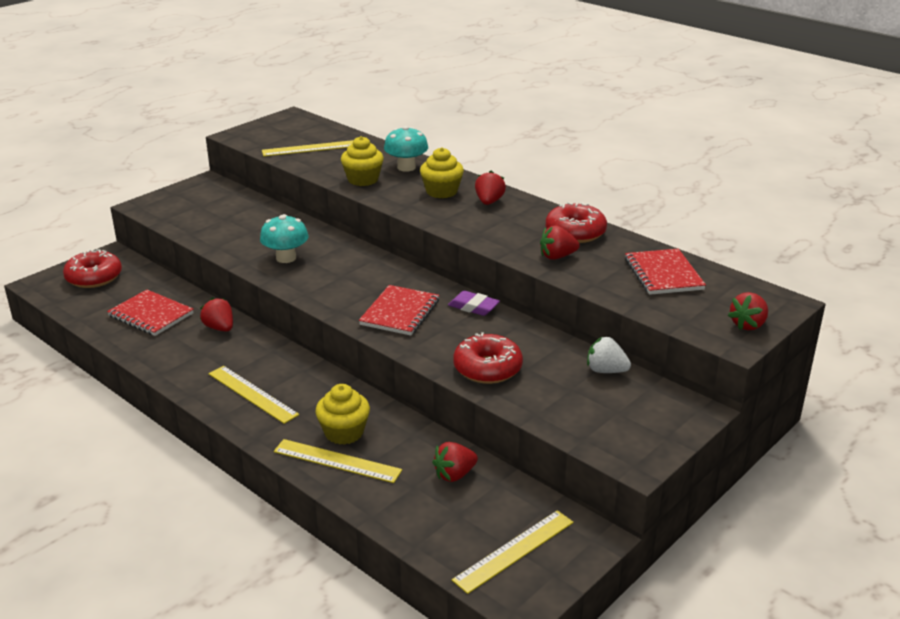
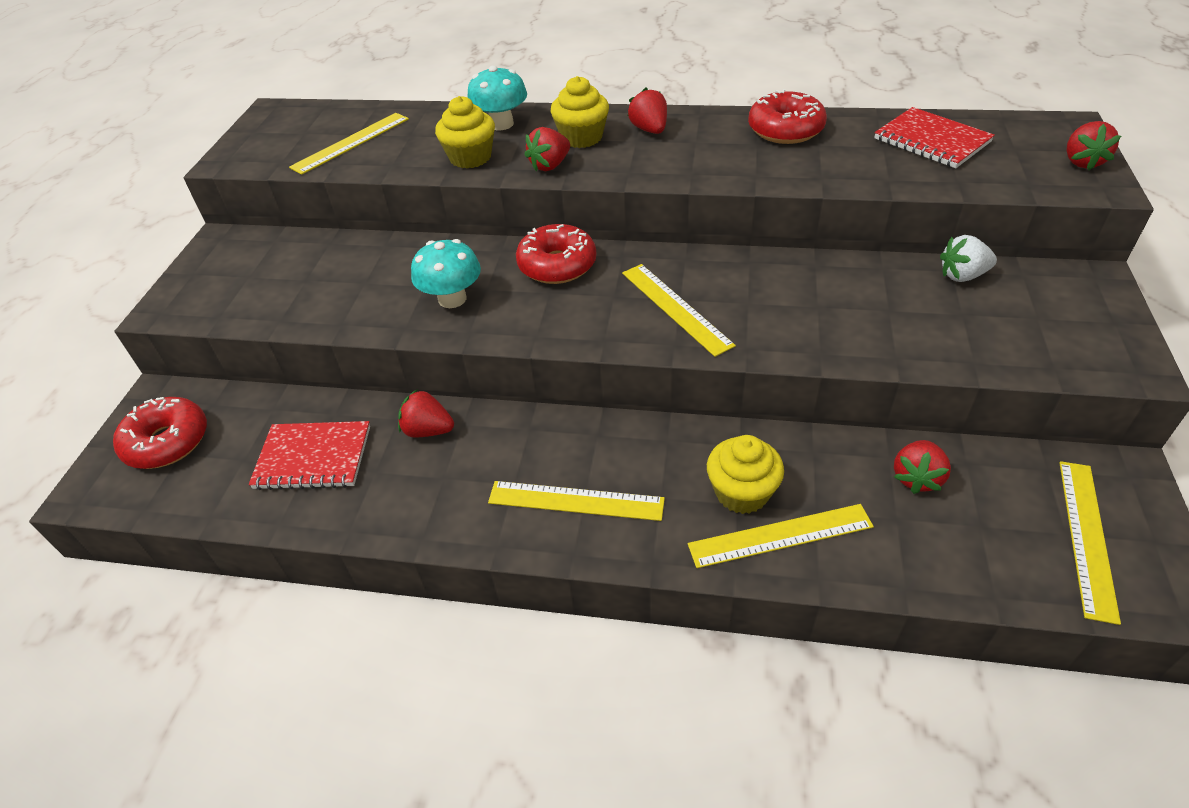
camera: 30 degrees left, 15 degrees up
red notebook [359,285,439,336] -> yellow ruler [622,264,736,357]
purple eraser [448,291,500,316] -> none
red donut [453,332,523,384] -> red donut moved to [516,224,596,284]
red strawberry [540,226,580,260] -> red strawberry moved to [524,127,570,171]

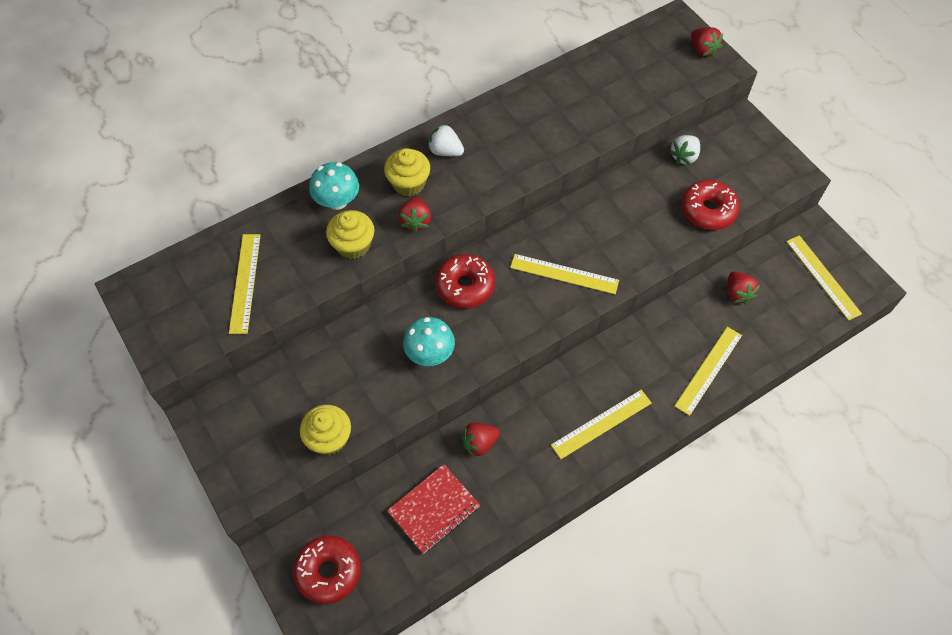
camera: 45 degrees left, 15 degrees up
red strawberry [628,88,667,134] -> white strawberry [428,123,464,156]
yellow cupcake [707,435,784,514] -> yellow cupcake moved to [300,405,351,455]
red donut [748,89,827,144] -> red donut moved to [681,180,740,230]
red notebook [874,107,995,168] -> none

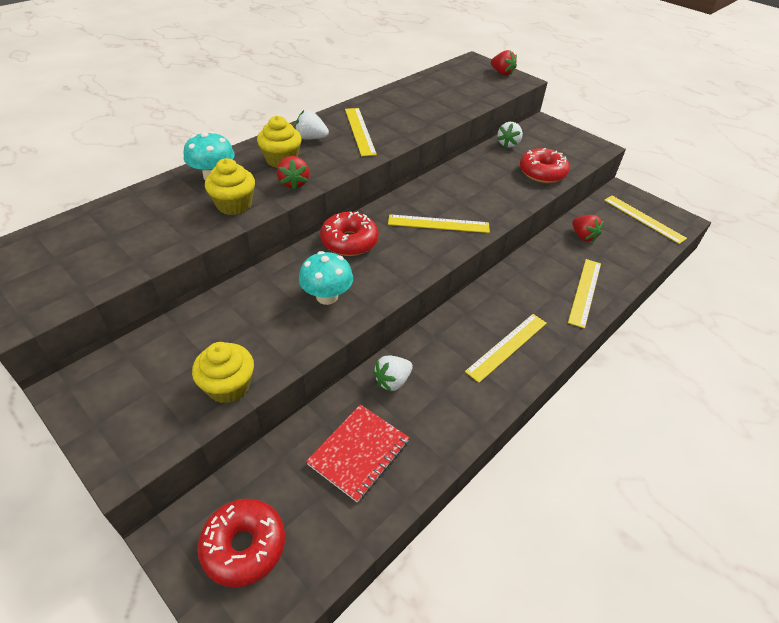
camera: 15 degrees left, 15 degrees down
yellow ruler [229,234,261,334] -> yellow ruler moved to [345,108,377,156]
red strawberry [461,423,500,457] -> white strawberry [373,356,413,392]

